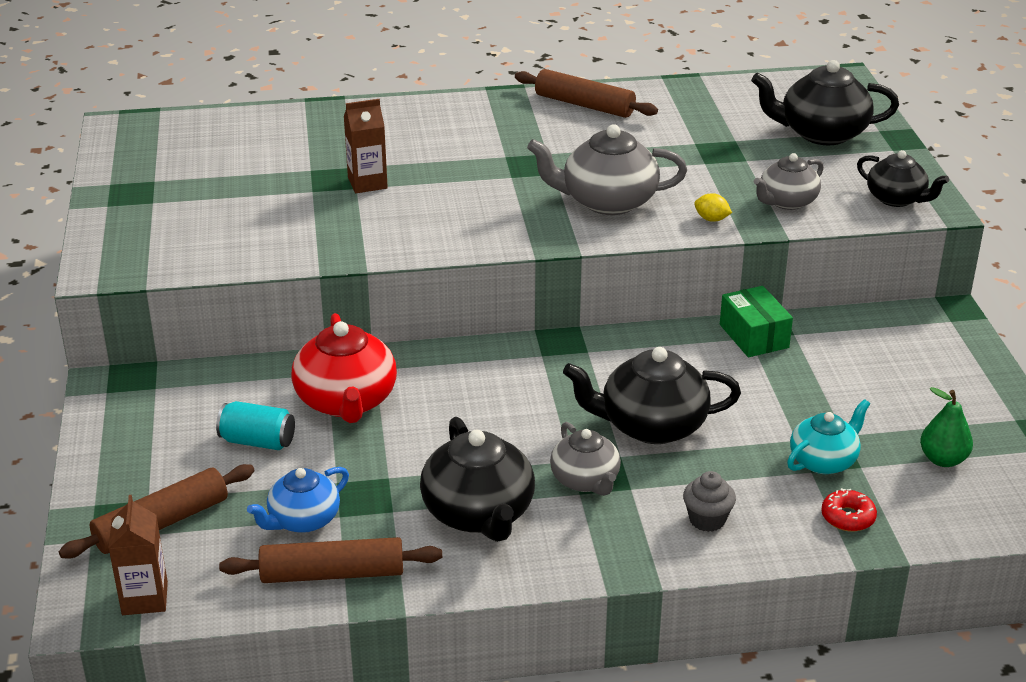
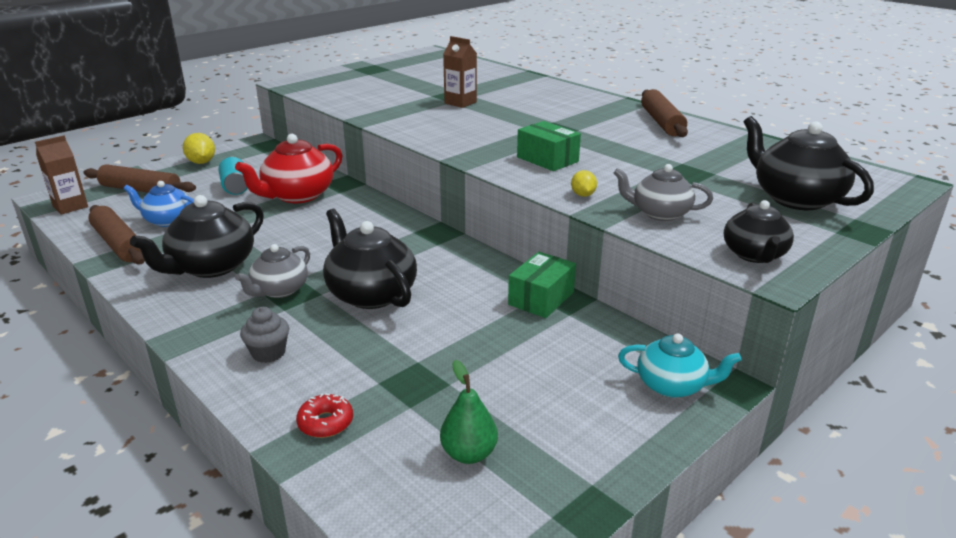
camera: 55 degrees right, 5 degrees down
grey teapot [527,124,687,215] -> green box [517,121,581,171]
turquoise teapot [787,399,870,474] -> turquoise teapot moved to [618,333,742,398]
none -> yellow lemon [183,133,215,164]

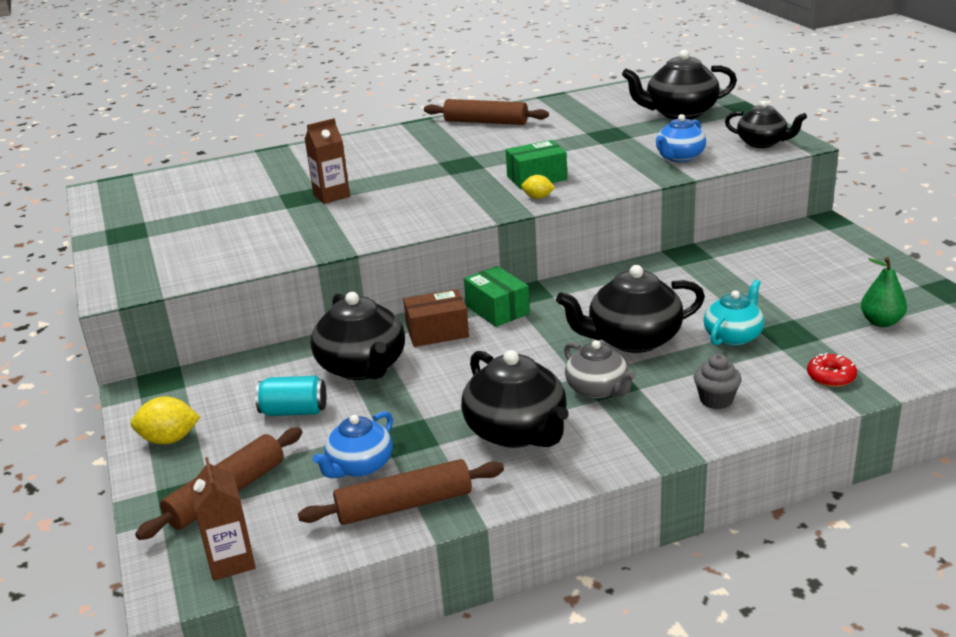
camera: 65 degrees left, 0 degrees up
red teapot [235,134,342,203] -> black teapot [311,292,405,380]
green box [508,252,576,318] -> green box moved to [464,266,530,327]
yellow lemon [571,170,597,197] -> yellow lemon moved to [521,175,555,199]
grey teapot [614,164,713,221] -> blue teapot [656,114,706,162]
turquoise teapot [618,333,742,398] -> turquoise teapot moved to [703,280,764,346]
none -> brown box [403,289,469,347]

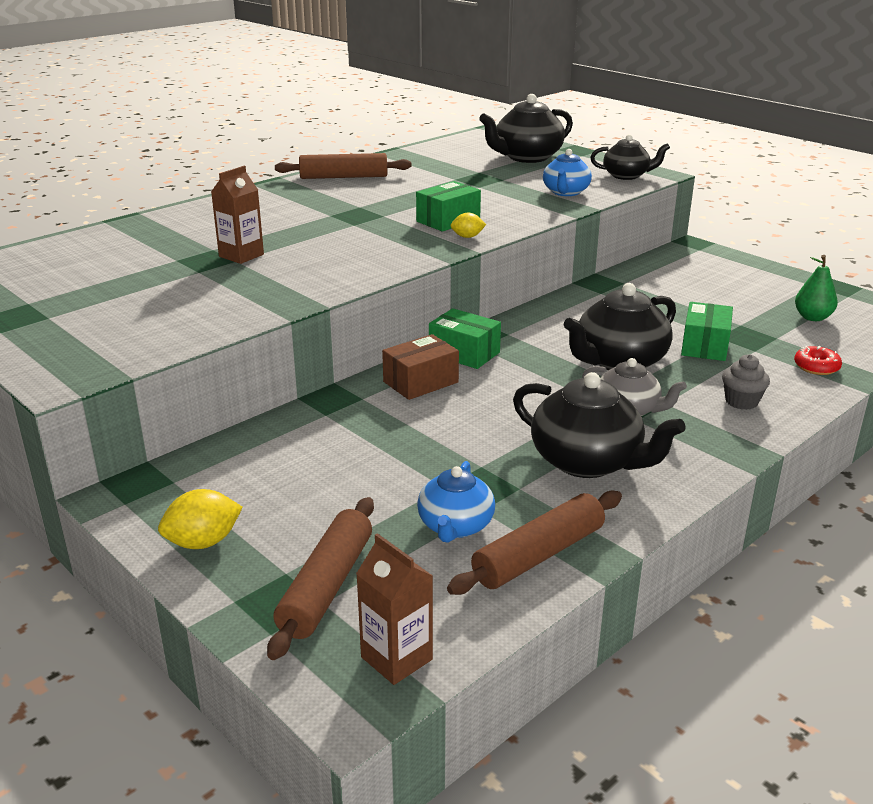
camera: 25 degrees left, 0 degrees up
turquoise can [255,376,326,416] -> none
black teapot [311,292,405,380] -> none
turquoise teapot [703,280,764,346] -> green box [681,302,733,361]

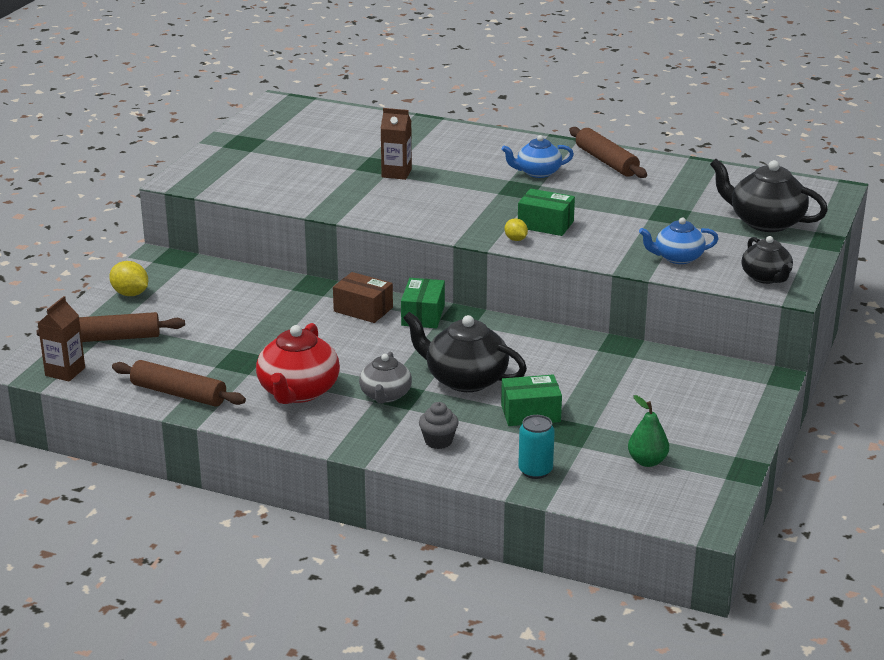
camera: 65 degrees right, 0 degrees up
blue teapot [417,461,495,543] -> blue teapot moved to [501,135,574,178]
black teapot [513,372,686,478] -> red teapot [256,323,340,404]
red donut [794,346,842,375] -> turquoise can [518,415,555,479]

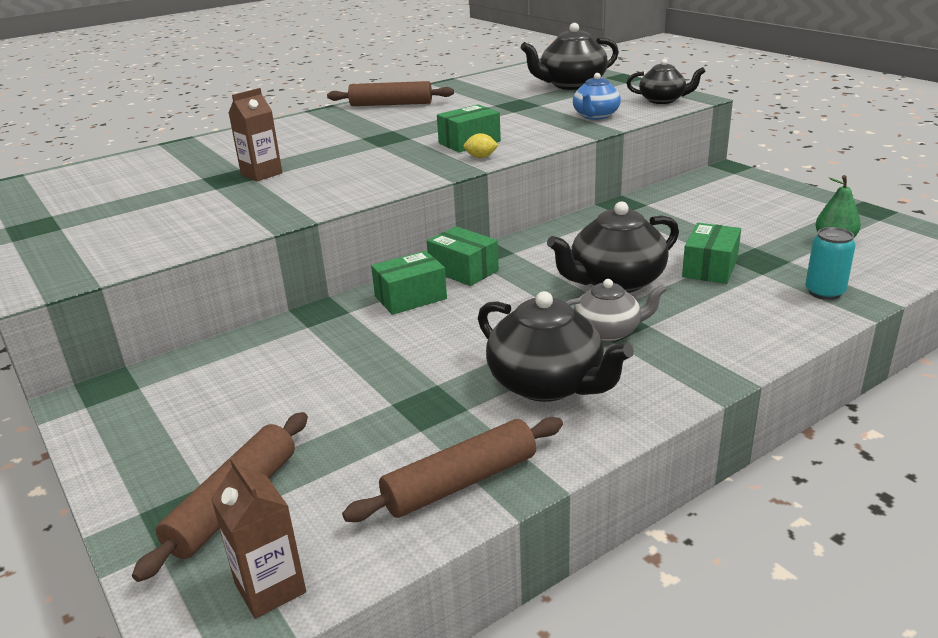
camera: 55 degrees left, 0 degrees up
yellow lemon [109,261,148,296] -> none
red teapot [256,323,340,404] -> black teapot [478,291,634,402]
brown box [333,272,393,323] -> green box [371,251,447,315]
grey teapot [359,352,412,404] -> grey teapot turned 45 degrees counterclockwise [566,279,666,342]
grey cupcake [419,402,459,449] -> none
blue teapot [501,135,574,178] -> none

